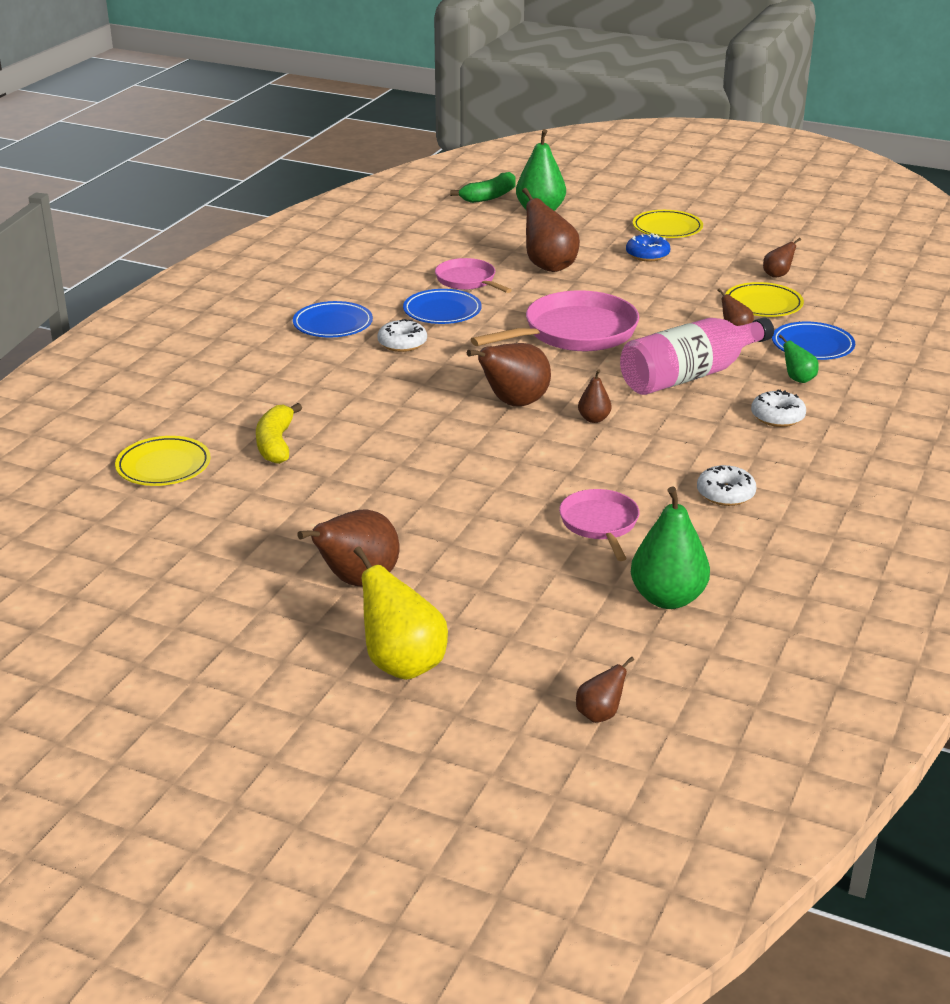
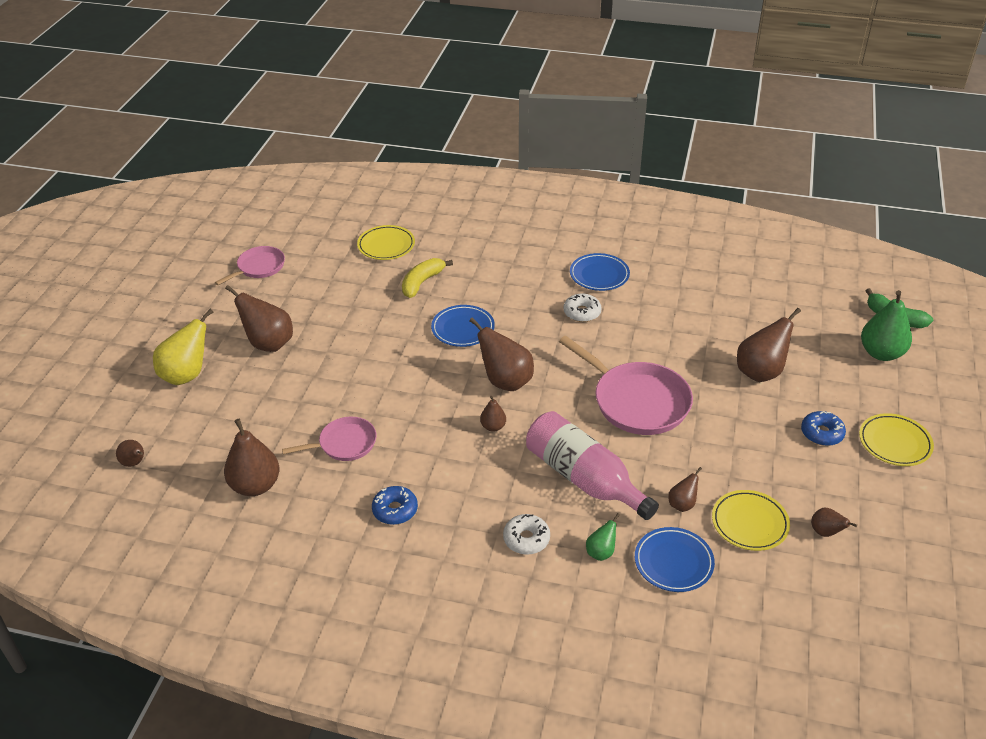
camera: 80 degrees right, 10 degrees up
yellow banana [256,403,302,464] -> yellow banana turned 45 degrees counterclockwise [402,258,453,298]
blue plate [403,289,482,324] -> blue plate moved to [431,305,495,347]
pink pan [435,258,512,293] -> pink pan moved to [215,246,285,285]
green pear [631,486,710,609] -> brown pear [224,419,280,496]
white donut [697,465,756,506] -> blue donut [372,486,418,525]

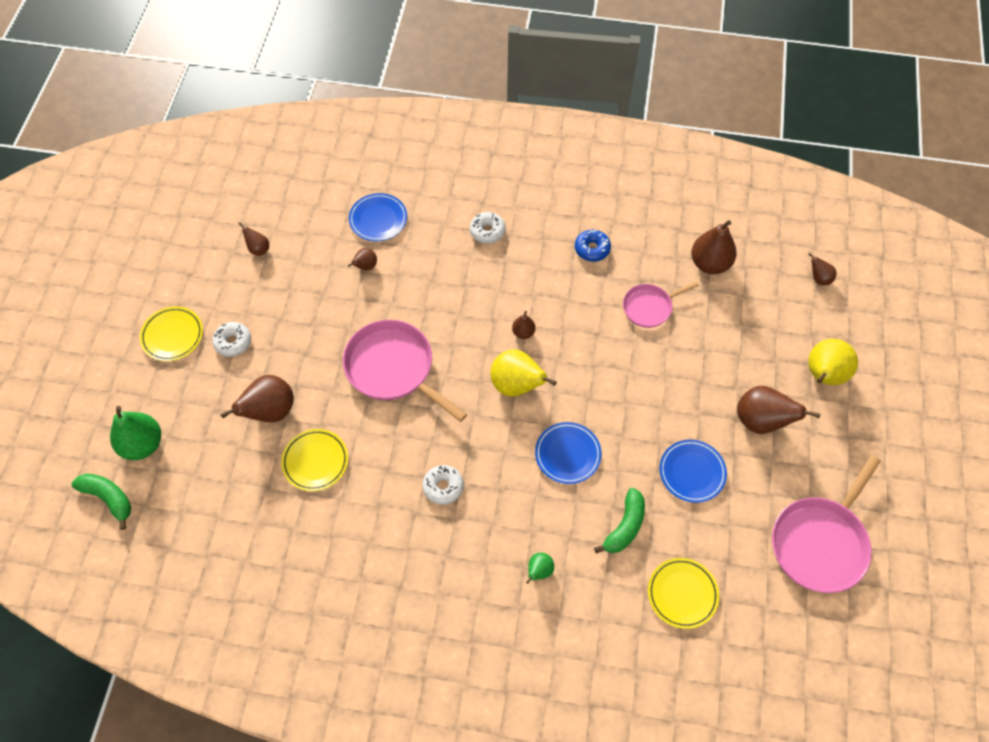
camera: 175 degrees right, 20 degrees up
pink pan [215,246,285,285] -> pink pan [772,455,881,593], size x1.74
yellow banana [402,258,453,298] -> green banana [594,488,645,554]
brown pear [469,317,534,391] -> yellow pear [490,349,557,397]
pink bottle [526,411,659,520] -> none
blue plate [570,253,630,291] -> blue plate moved to [660,440,727,503]
green pear [586,513,620,561] -> green pear moved to [526,553,554,584]
yellow plate [712,490,790,551] -> yellow plate moved to [281,429,348,491]
blue donut [801,411,846,446] -> white donut [212,322,251,357]

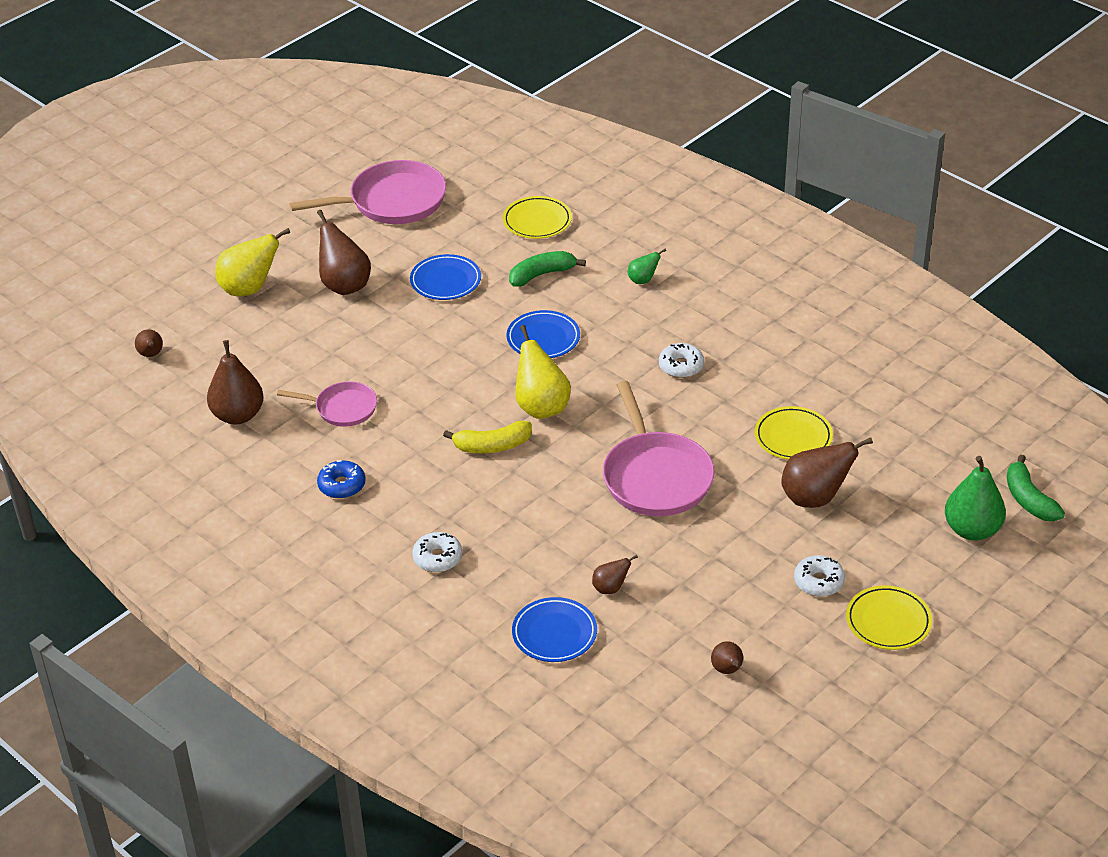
camera: 145 degrees left, 20 degrees down
brown pear [512,311,535,339] -> yellow banana [443,421,532,453]

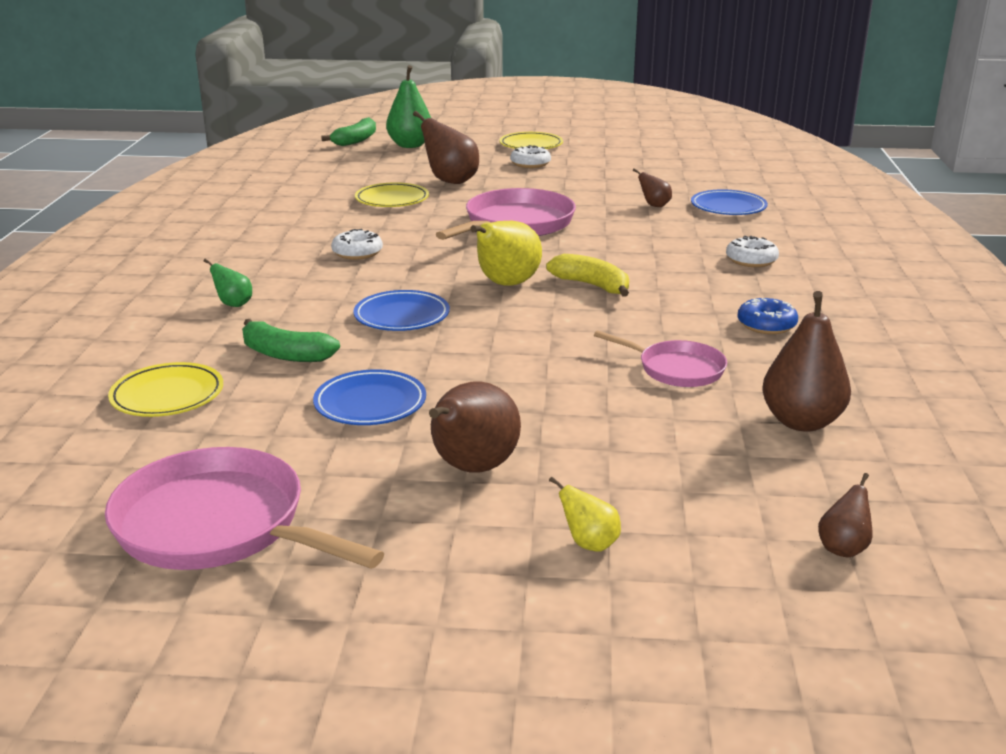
camera: 130 degrees left, 15 degrees down
yellow pear [215,228,290,296] -> yellow pear [549,476,621,551], size x0.51
pink pan [277,381,377,427] -> pink pan turned 150 degrees clockwise [594,330,727,387]
brown pear [711,641,743,674] -> none

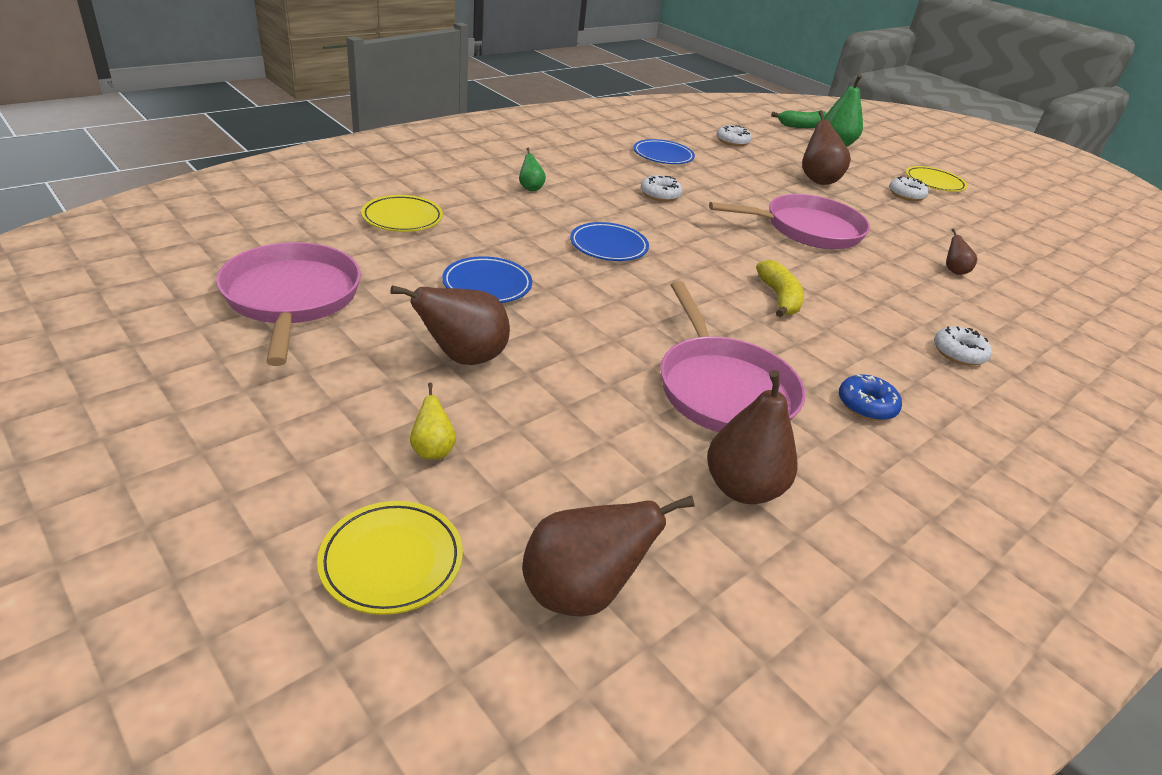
camera: 40 degrees right, 10 degrees up
green banana [242,319,340,362] -> none
yellow plate [355,182,429,207] -> yellow plate moved to [317,501,463,615]
yellow pear [470,221,542,285] -> none
pink pan [594,330,727,387] -> pink pan [660,281,805,432], size x1.74
blue plate [691,189,768,215] -> blue plate moved to [633,139,695,164]
brown pear [818,473,873,558] -> brown pear [522,495,694,617], size x1.95
none -> white donut [717,125,752,146]

